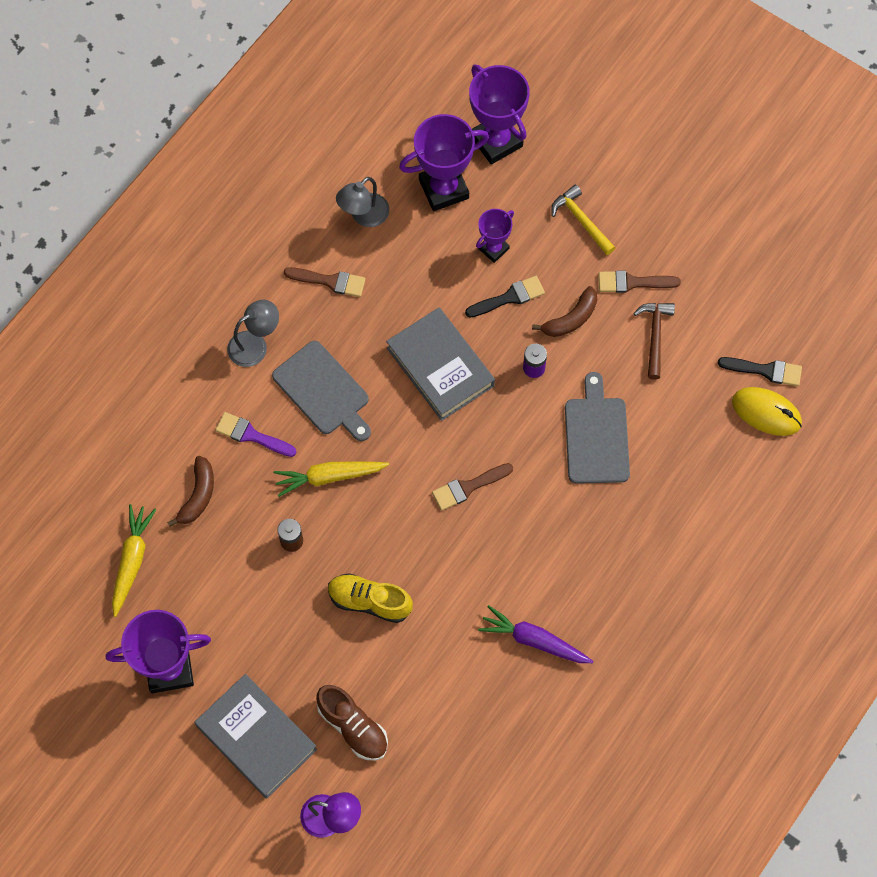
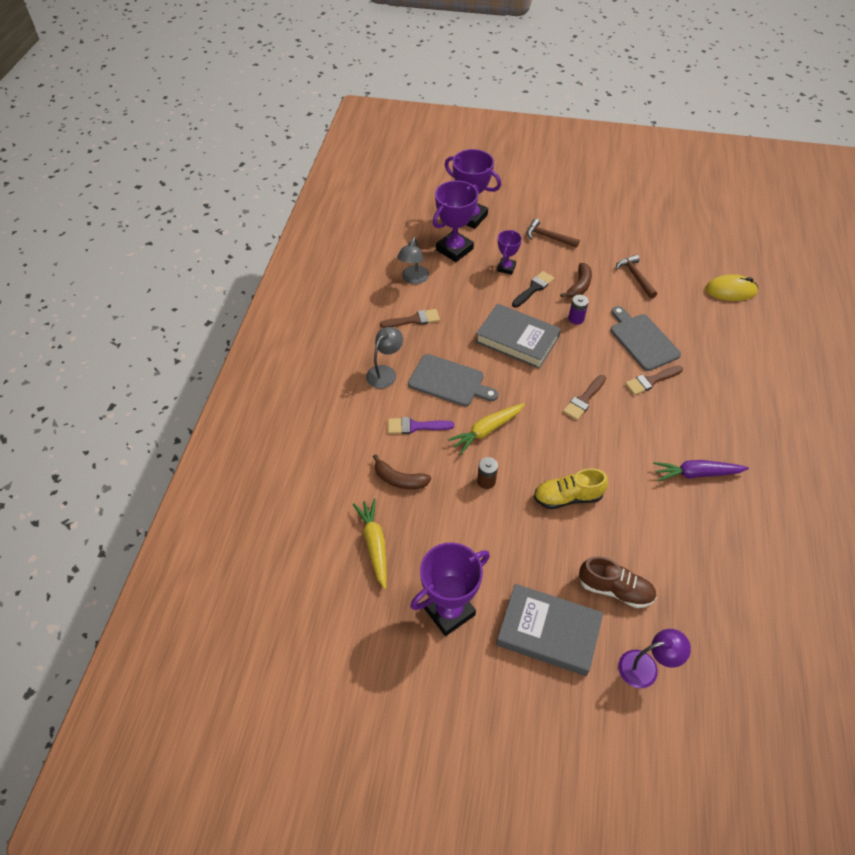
camera: 25 degrees left, 15 degrees down
brown banana [167,456,214,527] -> brown banana turned 120 degrees clockwise [373,454,431,489]
yellow hammer [551,185,615,255] -> brown hammer [526,219,580,248]
brown brush [599,271,681,293] -> brown brush moved to [625,366,683,395]
black brush [718,357,802,386] -> none

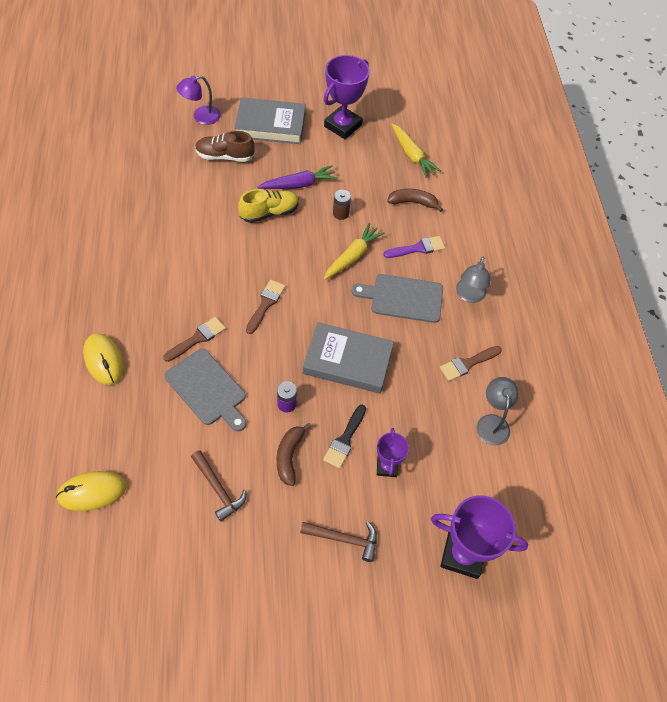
camera: 160 degrees right, 5 degrees up
purple trophy [433,180,479,262] -> none
purple carrot [653,460,749,482] -> purple carrot moved to [257,165,338,189]
none -> yellow mouse [83,333,124,385]

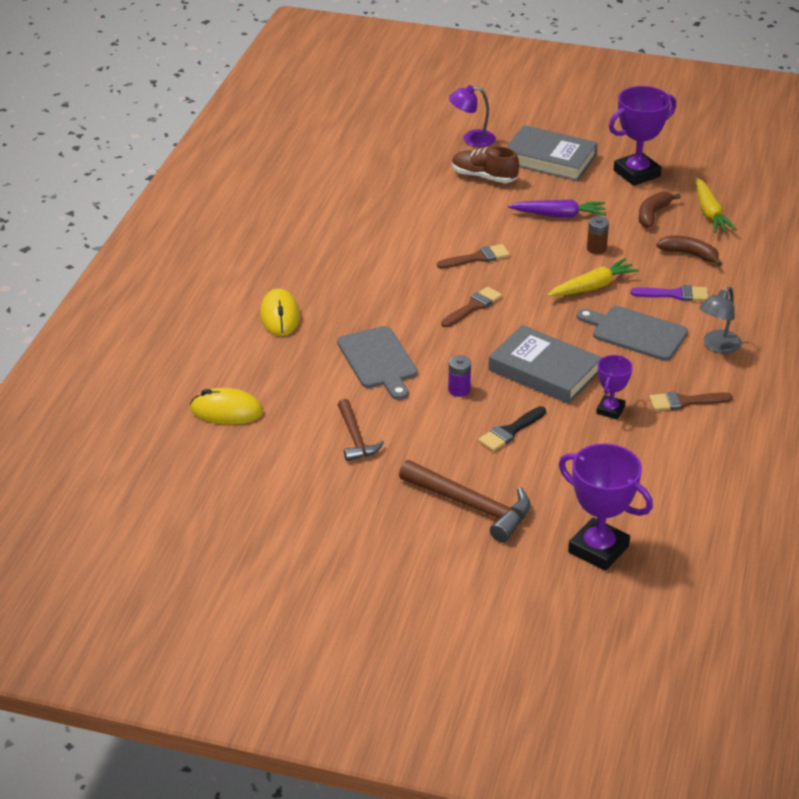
camera: 25 degrees right, 20 degrees down
brown brush [163,317,226,362] -> brown brush moved to [437,244,510,269]
yellow shoe [238,189,299,223] -> none
brown banana [277,423,312,486] -> brown banana moved to [639,192,681,228]
brown hammer [300,522,377,562] -> brown hammer [399,460,530,543], size x1.59
purple trophy [377,428,409,477] -> purple trophy moved to [596,355,633,420]
grey lamp [476,377,519,446] -> none

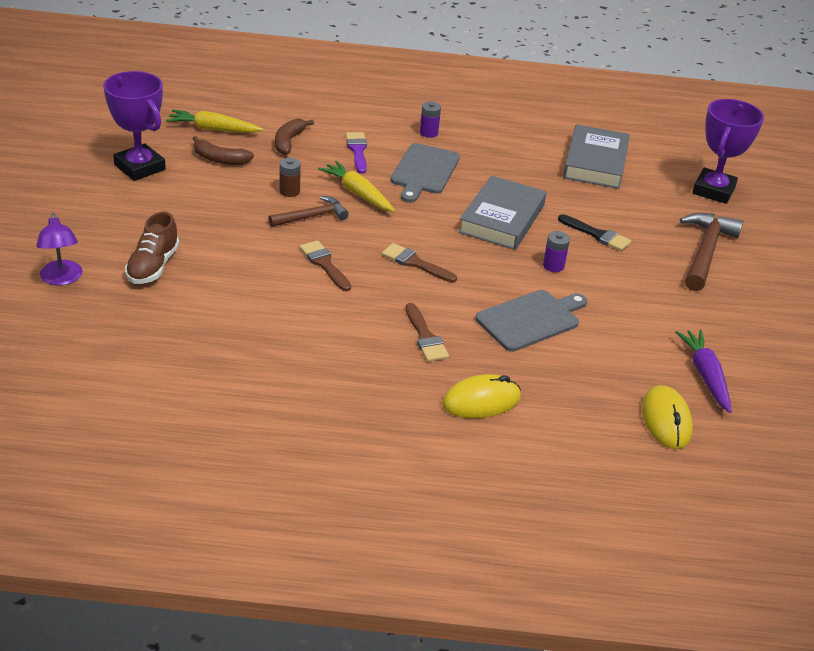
camera: 105 degrees left, 0 degrees up
brown hammer [338,399,384,461] -> brown hammer moved to [268,196,349,227]
grey book [506,125,597,181] -> grey book moved to [563,124,630,189]
purple carrot [508,199,606,218] -> purple carrot moved to [675,330,732,413]
purple trophy [596,355,633,420] -> none
brown brush [649,392,733,411] -> brown brush moved to [406,303,449,362]
yellow carrot [696,178,737,233] -> yellow carrot turned 150 degrees counterclockwise [166,110,263,133]
grey lamp [700,287,742,354] -> purple battery [420,102,441,138]

